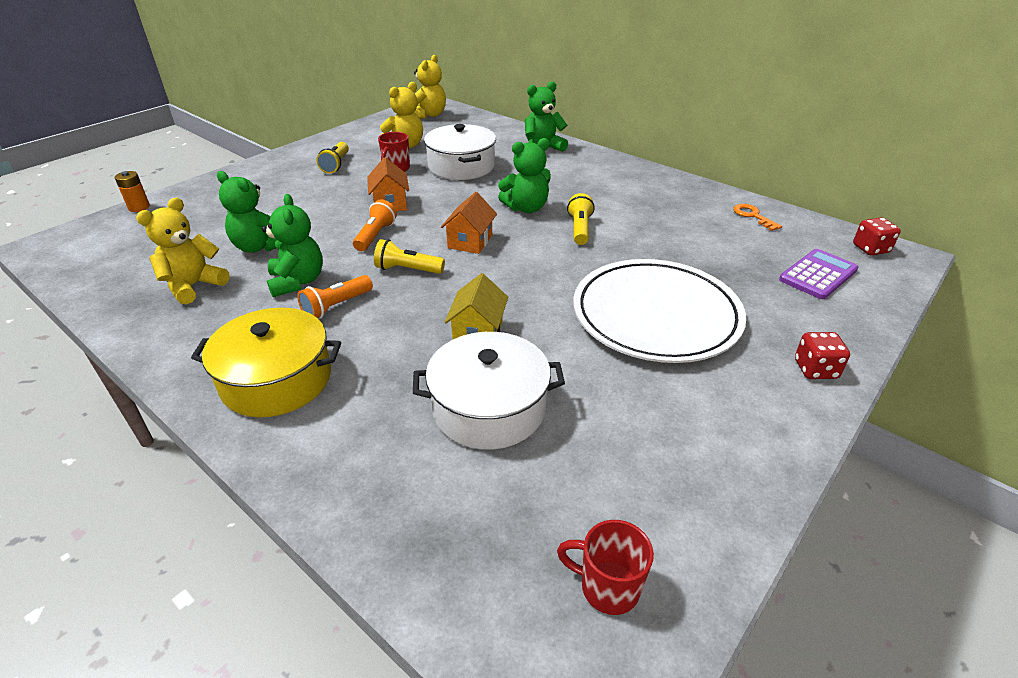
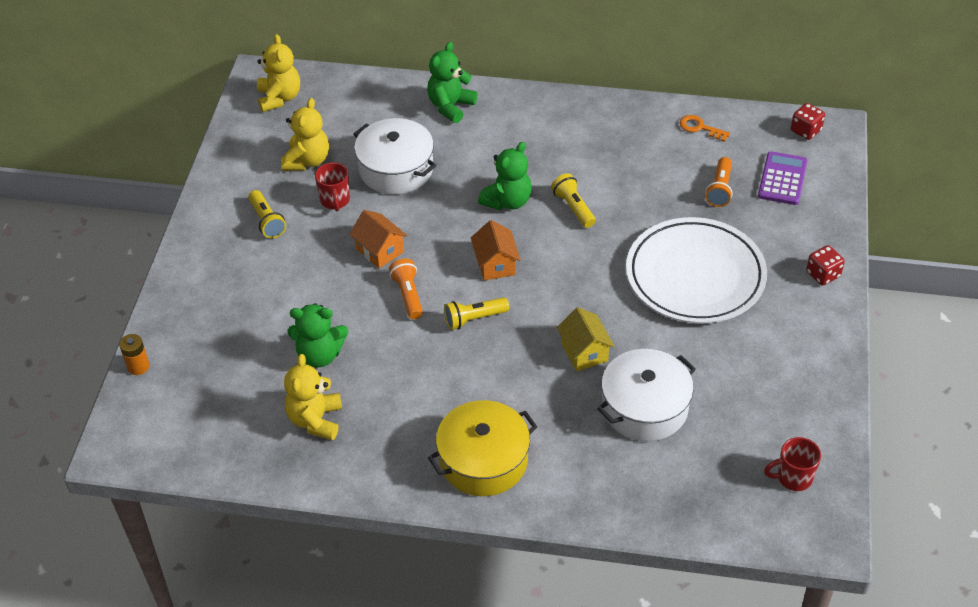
camera: 30 degrees left, 10 degrees up
green teddy bear [262,194,323,297] -> none
orange flashlight [297,275,373,319] -> orange flashlight moved to [705,157,732,207]

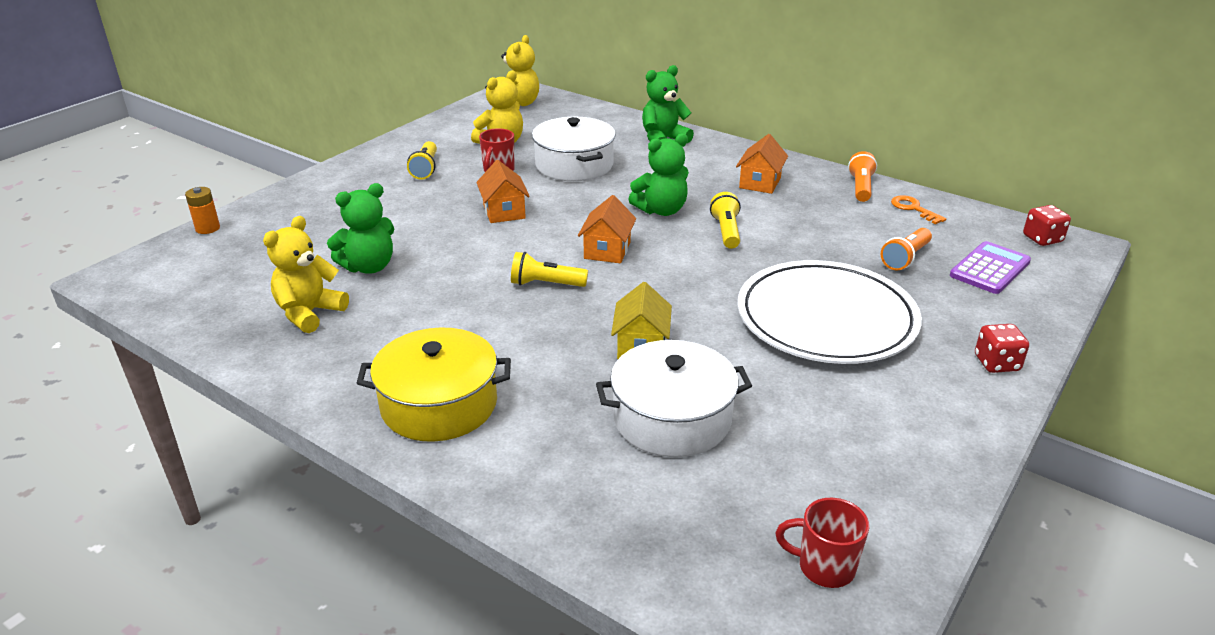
camera: 25 degrees right, 15 degrees down
green teddy bear [288,303,348,368] -> green teddy bear turned 60 degrees counterclockwise [327,183,394,274]
orange flashlight [389,259,423,319] -> orange flashlight moved to [848,151,877,202]
none -> orange house [736,134,788,194]

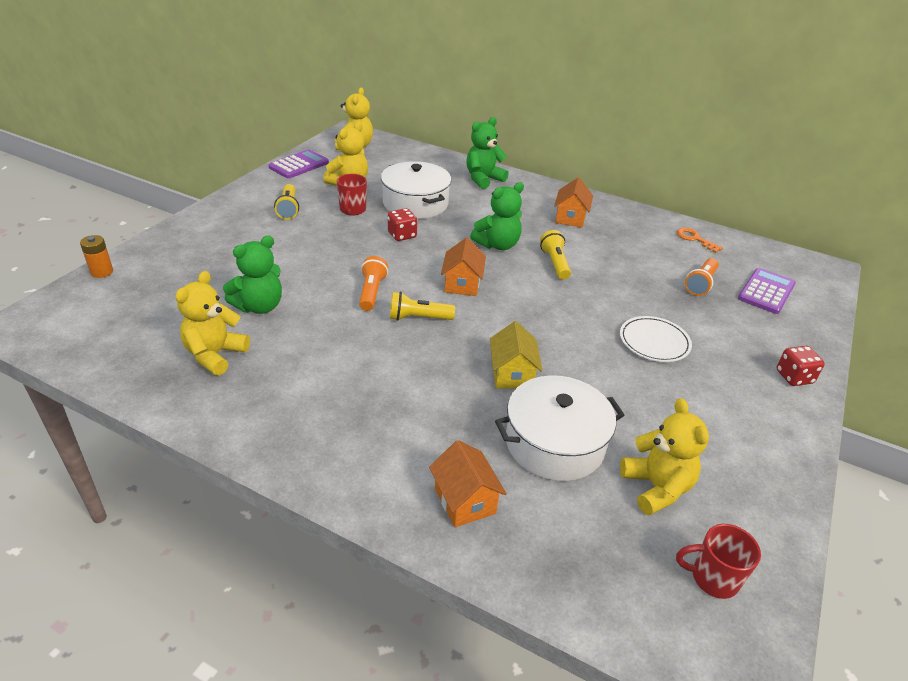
camera: 10 degrees left, 5 degrees up
yellow pot [357,328,511,442] -> none
orange house [476,160,530,223] -> orange house moved to [429,440,507,527]
white plate [737,260,922,364] -> white plate [620,316,692,362], size x0.48
orange flashlight [848,151,877,202] -> orange flashlight moved to [359,256,388,311]
red dice [1023,205,1071,246] -> red dice moved to [388,208,417,241]
none -> purple calculator [268,149,329,179]
none -> yellow teddy bear [620,398,709,516]

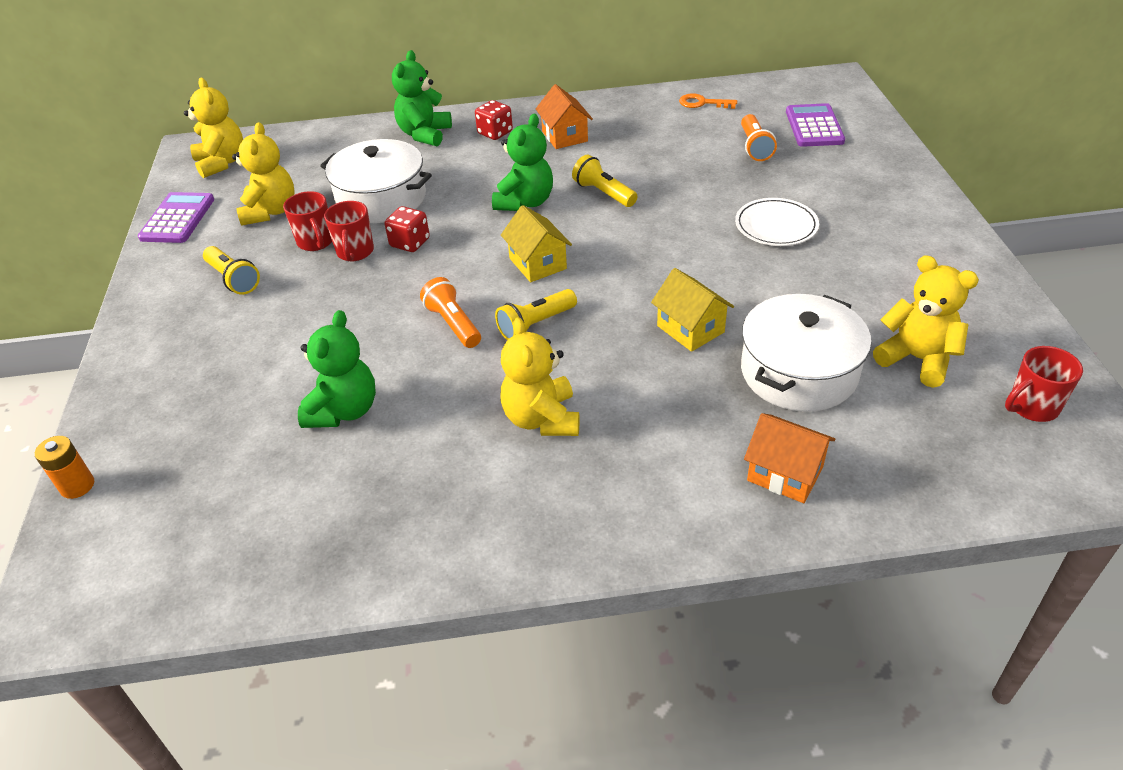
camera: 30 degrees left, 5 degrees up
yellow teddy bear [175,271,250,376] -> yellow teddy bear moved to [501,317,580,436]
orange house [441,237,486,296] -> yellow house [501,205,572,282]
red dice [776,346,825,386] -> red dice moved to [475,100,513,140]
none -> red mug [324,201,374,261]

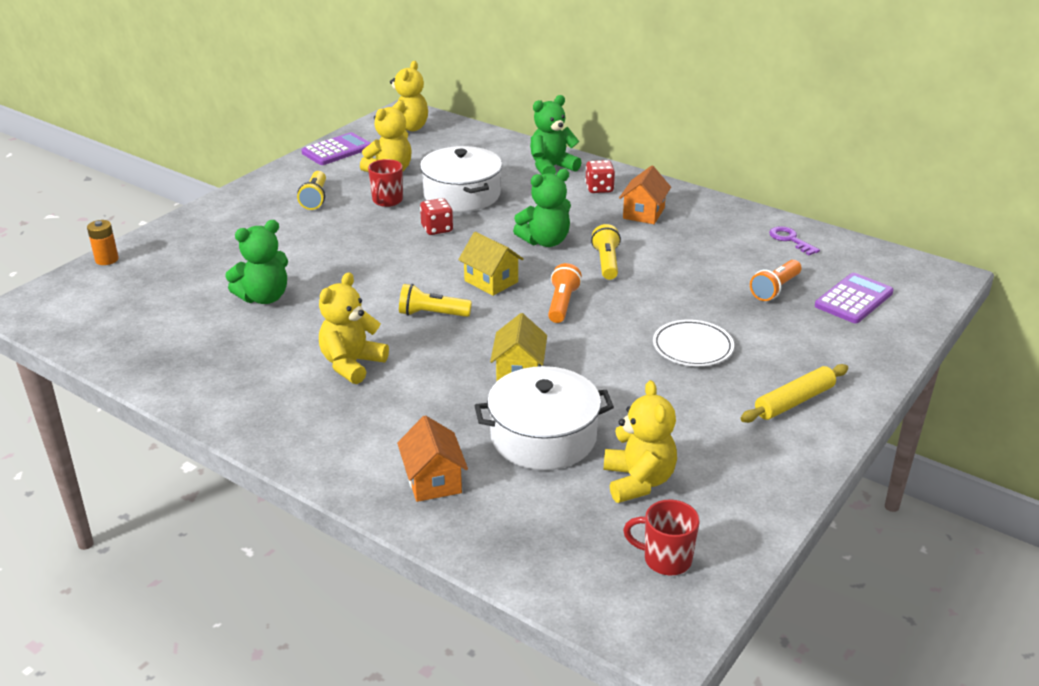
camera: 40 degrees right, 10 degrees down
red mug [324,201,374,261] -> none
orange flashlight [420,277,481,348] -> orange flashlight moved to [548,263,582,323]
yellow house [501,205,572,282] -> yellow house turned 60 degrees counterclockwise [458,232,524,296]
orange key [679,93,737,109] -> purple key [769,226,820,255]
none -> yellow rolling pin [740,364,848,423]

